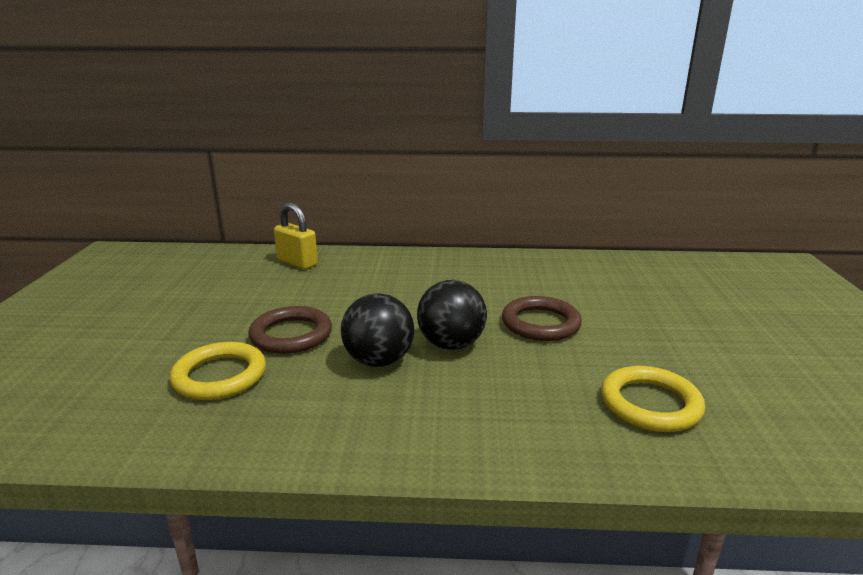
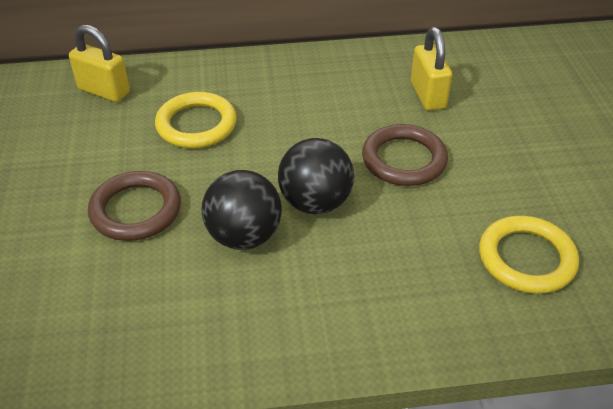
camera: 10 degrees left, 20 degrees up
yellow ring [170,342,266,400] -> yellow ring moved to [155,92,237,148]
none -> yellow padlock [411,27,452,111]

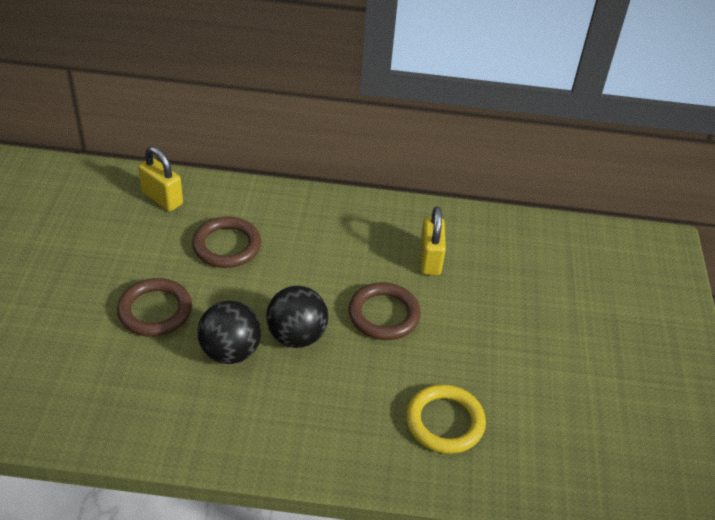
camera: 10 degrees right, 0 degrees up
yellow ring [155,92,237,148] -> brown ring [192,217,261,268]

